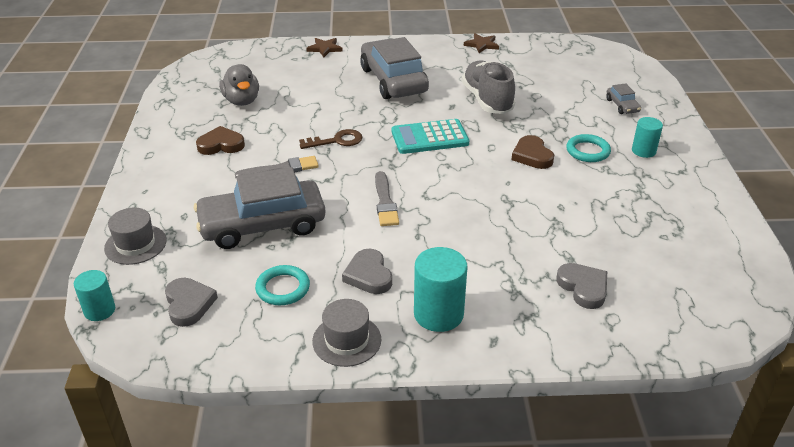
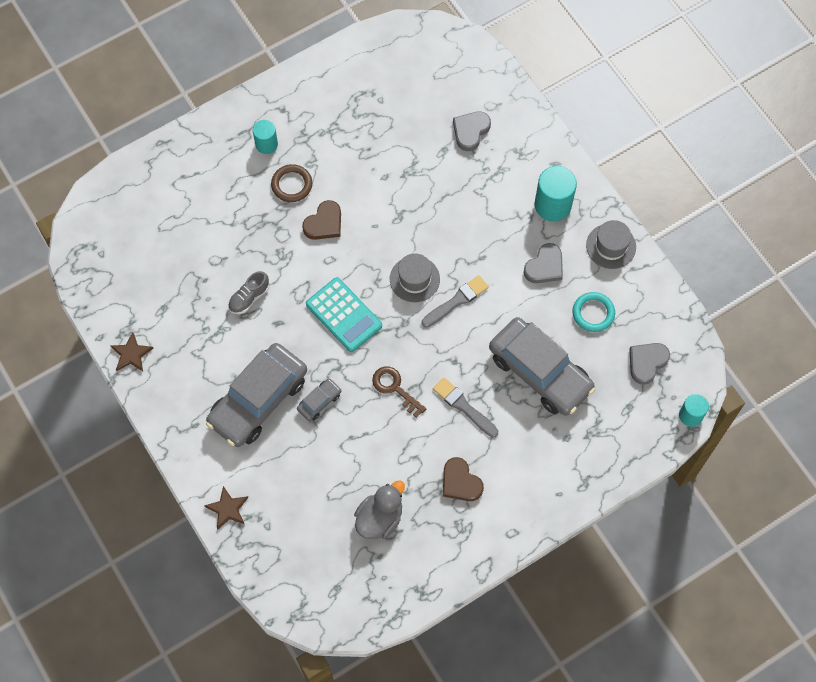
camera: 120 degrees left, 30 degrees up
grey hat [104,208,167,265] -> grey hat moved to [390,254,440,302]
grey shoe [462,60,515,114] -> grey shoe [228,271,269,314], size x0.54
turquoise ring [566,134,611,162] -> brown ring [271,164,312,202]
grey car [606,83,641,114] -> grey car moved to [297,378,342,421]

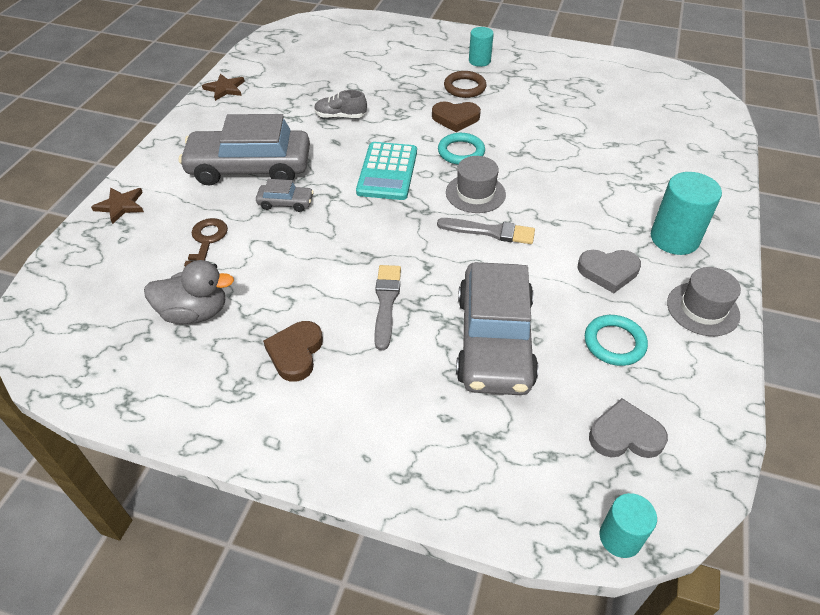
camera: 50 degrees right, 20 degrees down
brown key [372,366,426,418] -> brown key moved to [183,218,228,270]
grey heart [453,111,491,151] -> none
none -> turquoise ring [438,133,485,165]

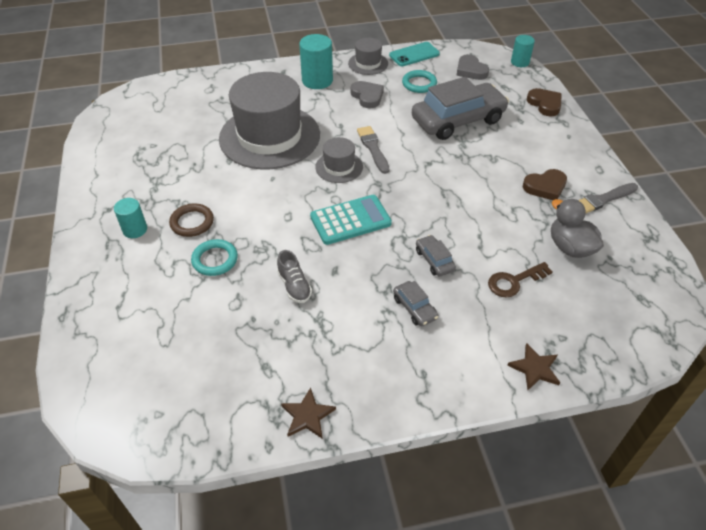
camera: 120 degrees left, 0 degrees up
grey car [179,114,310,185] -> grey car [393,281,438,326], size x0.43
grey brush [374,265,401,350] -> grey brush moved to [578,183,638,213]
brown heart [432,101,481,132] -> brown heart moved to [527,88,562,116]
turquoise ring [438,133,485,165] -> turquoise ring moved to [191,239,238,276]
none -> grey hat [219,72,320,169]
none -> turquoise phone [389,42,440,66]

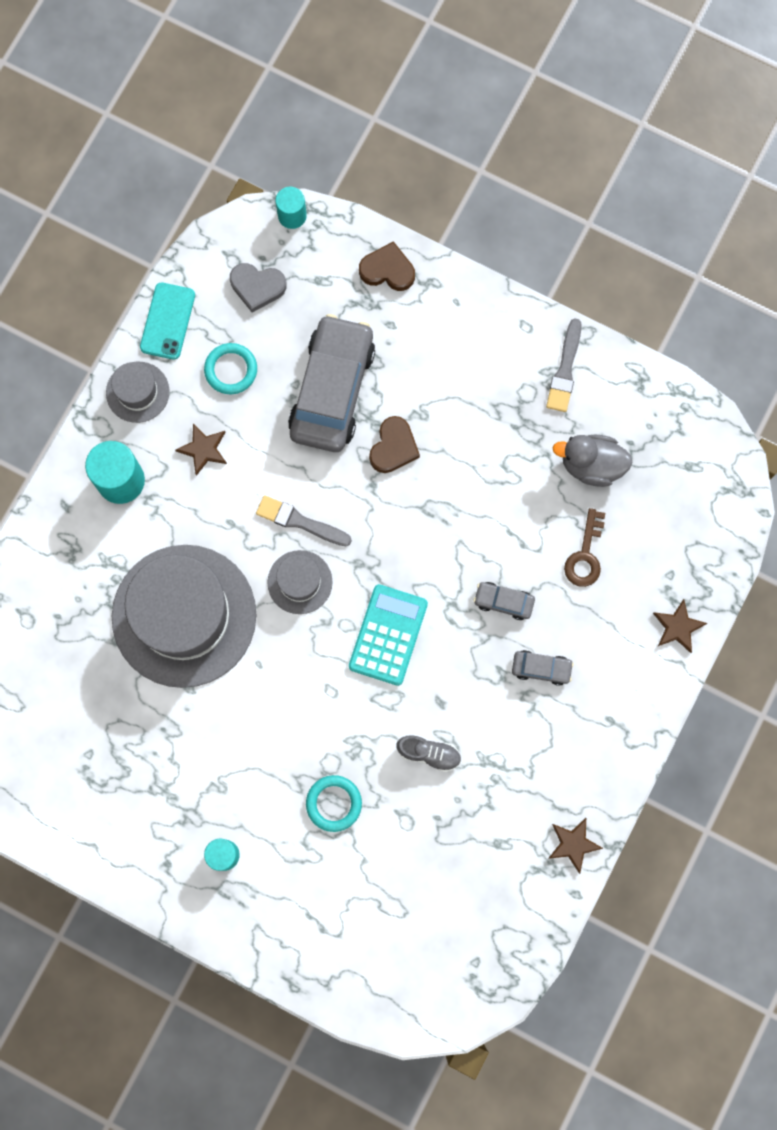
camera: 50 degrees left, 30 degrees up
brown ring [169,204,214,237] -> none
grey heart [351,81,384,108] -> brown star [175,423,227,476]
brown heart [523,169,567,200] -> brown heart moved to [369,416,420,473]

